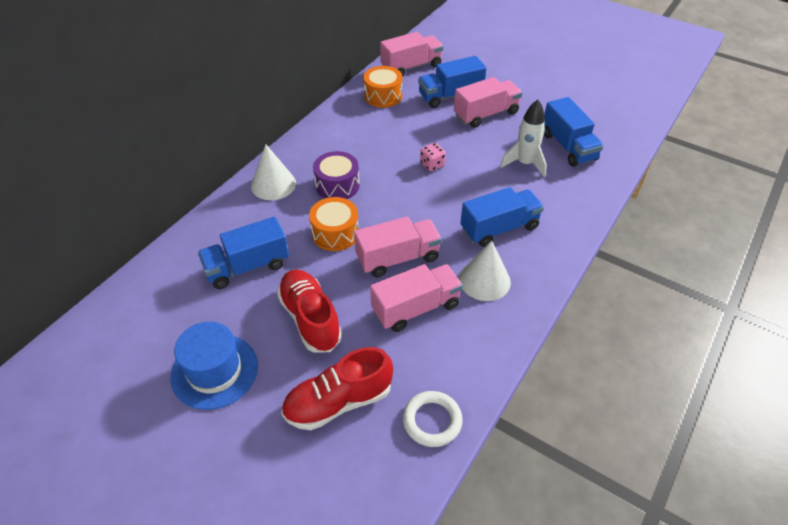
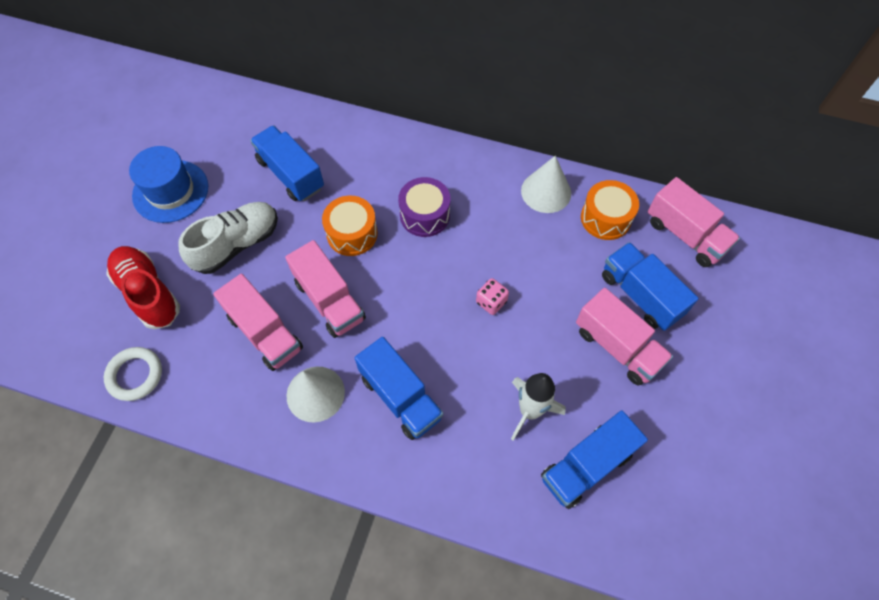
camera: 75 degrees right, 15 degrees up
white cone [251,144,296,200] -> white cone moved to [521,156,571,213]
red shoe [277,270,342,353] -> white shoe [178,202,278,274]

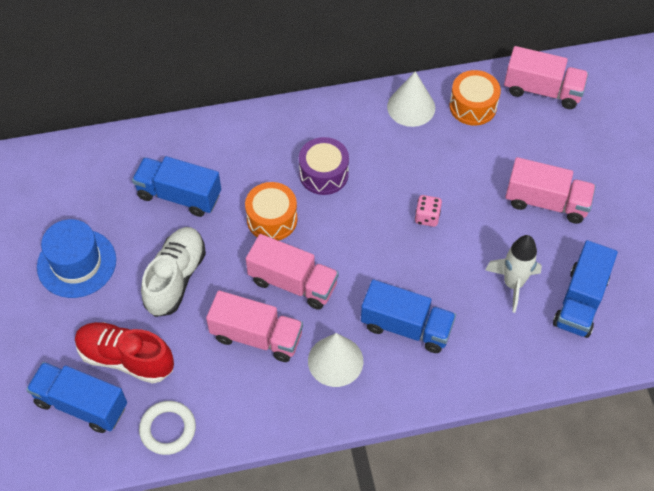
camera: 30 degrees left, 5 degrees down
blue truck [602,242,699,331] -> blue truck moved to [26,362,127,433]

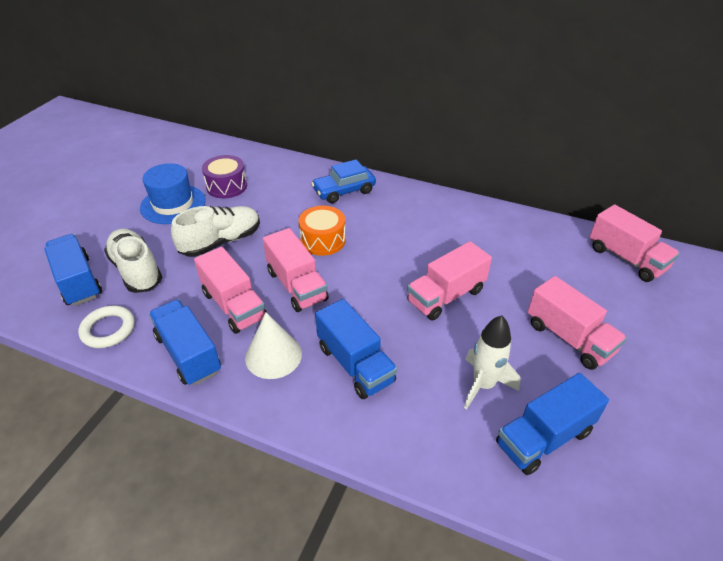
camera: 35 degrees right, 15 degrees down
red shoe [75,322,174,384] -> white shoe [104,229,162,293]
blue truck [132,156,221,217] -> blue truck moved to [149,299,221,386]
purple drum [299,137,349,195] -> purple drum moved to [202,155,247,199]
white cone [387,71,435,127] -> none
pink dice [415,195,442,227] -> pink truck [407,241,492,321]
orange drum [449,70,501,125] -> none
none -> blue car [311,159,376,203]

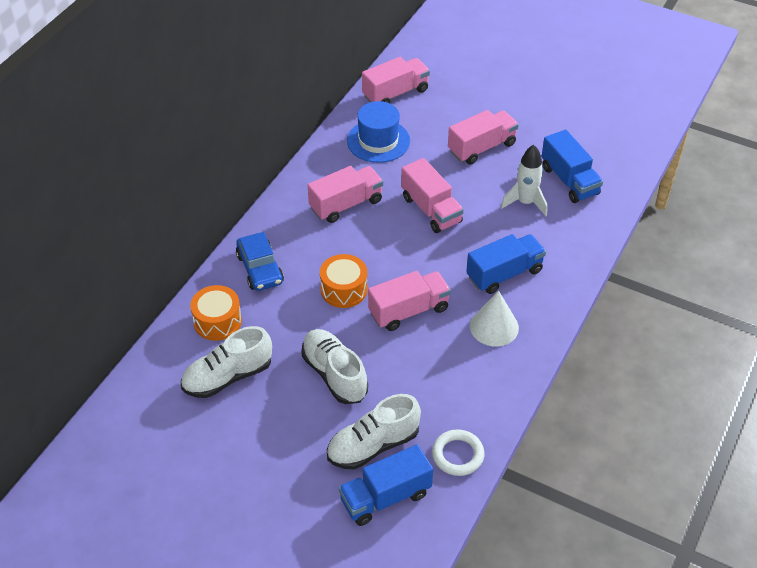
camera: 85 degrees left, 5 degrees up
blue hat [140,163,206,224] -> blue hat moved to [347,101,410,163]
blue truck [149,299,221,386] -> none
pink truck [194,247,267,334] -> pink truck moved to [308,166,383,223]
purple drum [202,155,247,199] -> white shoe [181,326,272,398]
none -> orange drum [190,285,242,341]

